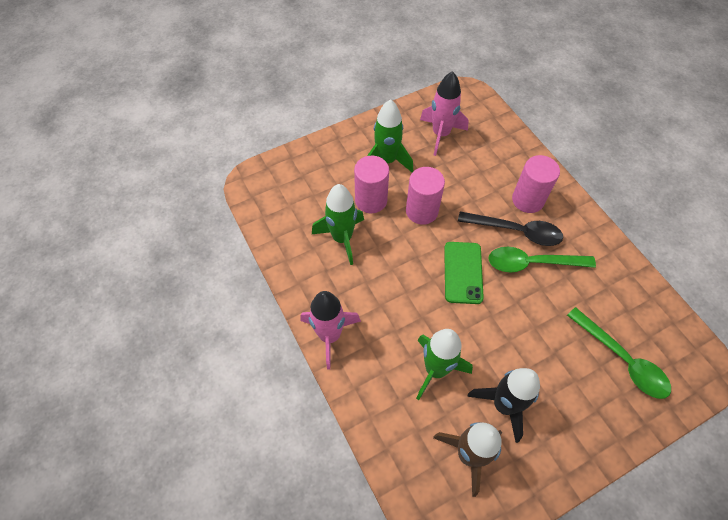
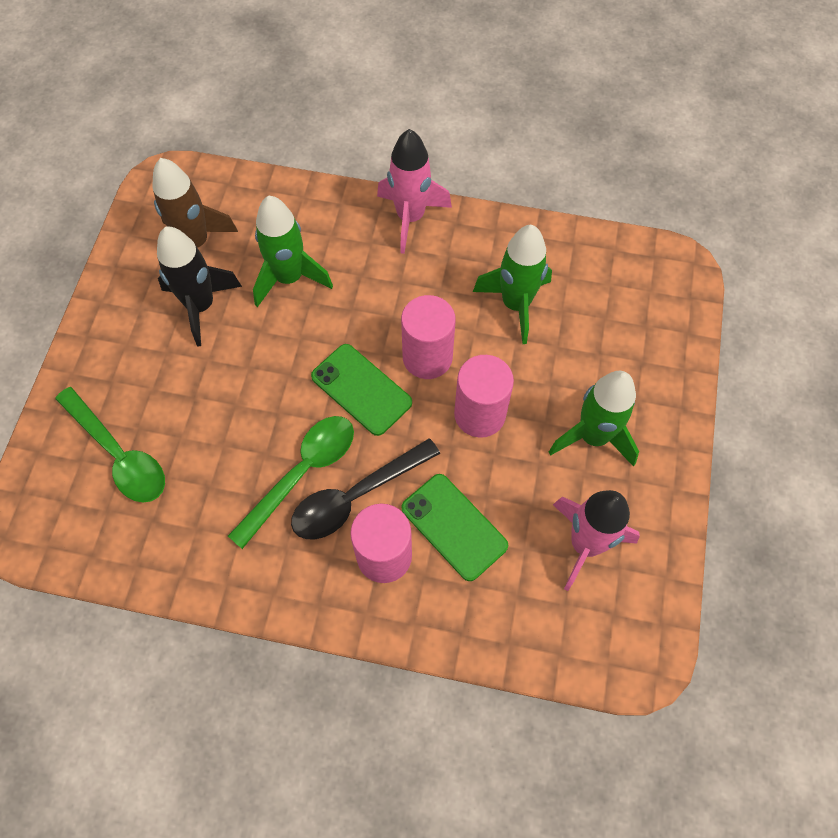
camera: 130 degrees right, 5 degrees up
pink cylinder [354,156,389,213] -> pink cylinder moved to [401,295,456,379]
green spoon [567,307,671,399] -> green spoon turned 135 degrees counterclockwise [55,387,165,503]
none -> green phone [401,474,508,581]

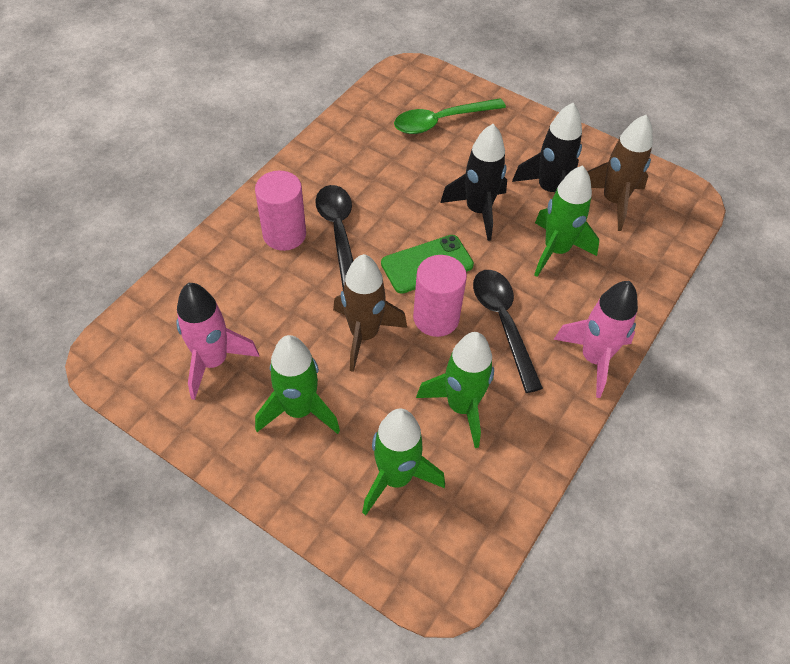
camera: 110 degrees right, 10 degrees down
green spoon [228,416,354,549] -> none
green phone [401,474,508,581] -> none
pink cylinder [454,355,514,438] -> brown rocket [333,254,407,372]
none -> green rocket [362,409,445,515]
none -> black rocket [440,124,507,241]
none -> black spoon [473,270,543,393]

